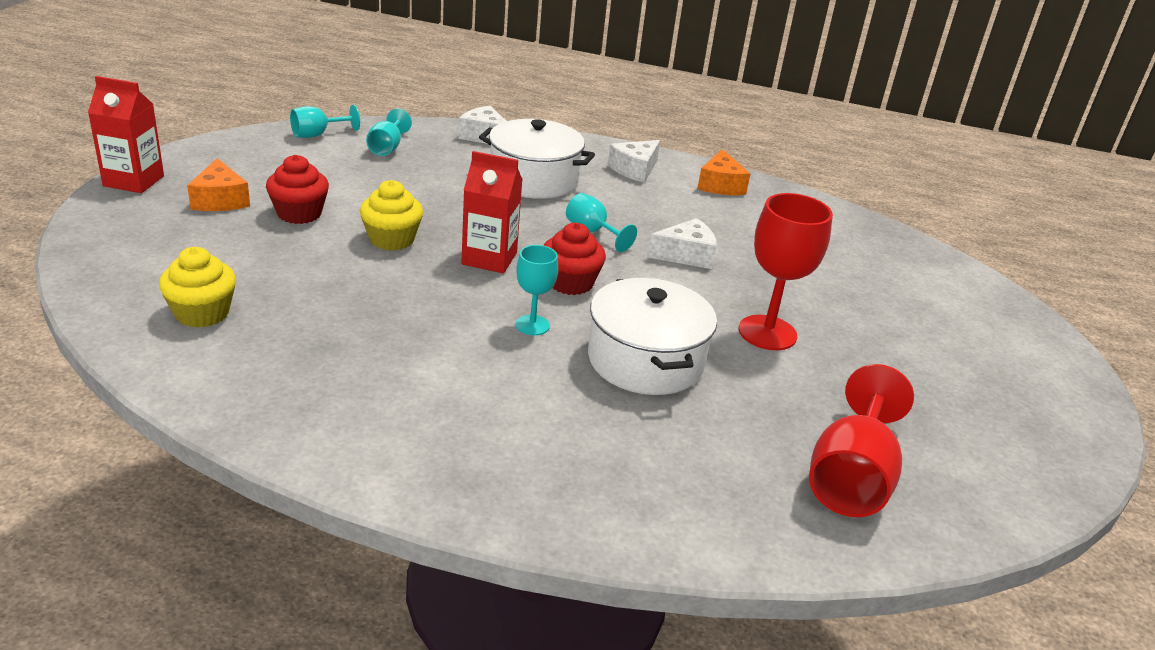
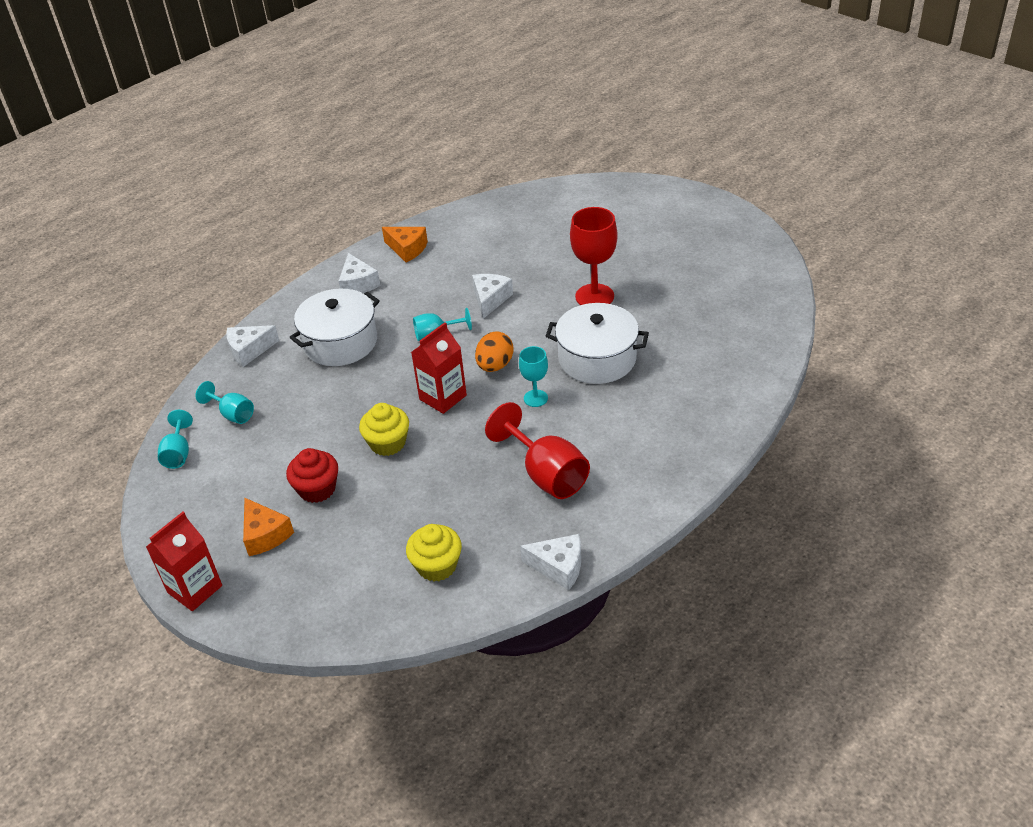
camera: 55 degrees left, 10 degrees up
orange cheese [187,158,250,211] -> orange cheese turned 45 degrees clockwise [243,498,294,556]
red cupcake [543,223,606,295] -> orange egg [475,331,514,372]
red goblet [809,364,914,517] -> red goblet moved to [485,402,590,499]
none -> white cheese [520,534,581,590]

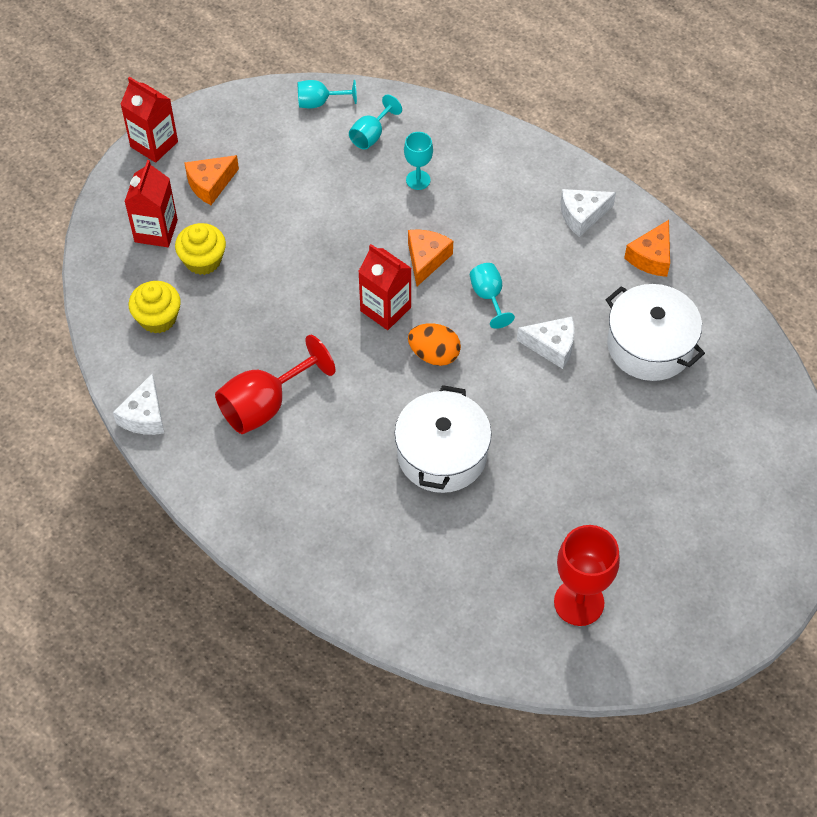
camera: 85 degrees right, 15 degrees up
white cheese [226,325,279,367] -> none
red cupcake [286,448,338,503] -> none
white pot [289,289,380,366] -> white pot moved to [605,284,705,381]
yellow cupcake [359,403,409,456] -> yellow cupcake moved to [175,223,226,275]
turquoise goblet [519,346,548,407] -> turquoise goblet moved to [404,132,433,190]
red goblet [570,207,618,305] -> red goblet moved to [554,525,620,626]
none -> red carton [124,160,178,247]
none -> orange cheese [408,229,453,286]

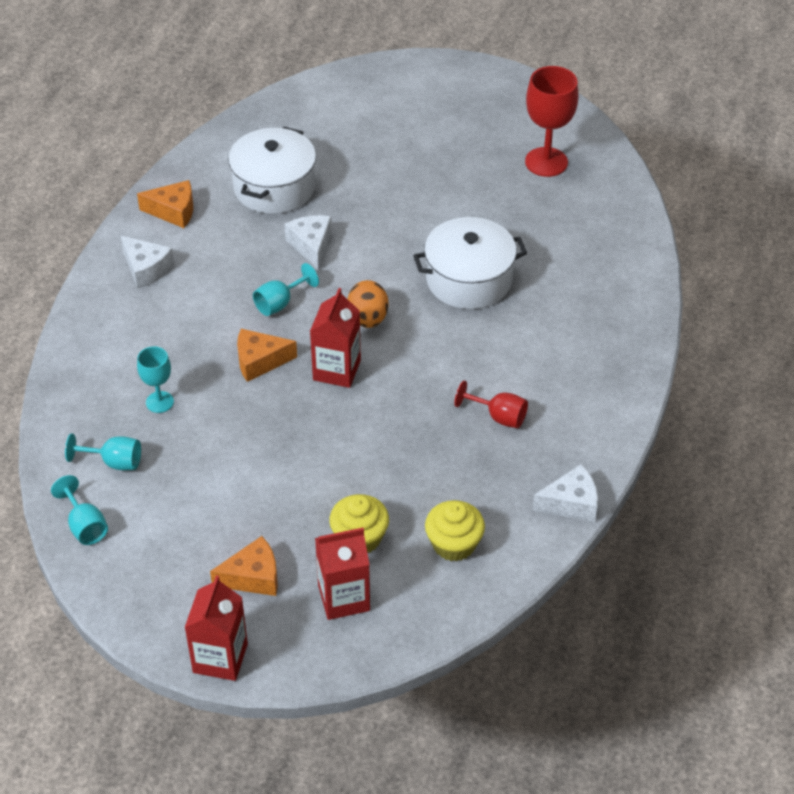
camera: 115 degrees left, 10 degrees down
orange cheese [184,155,239,205] -> orange cheese turned 45 degrees counterclockwise [210,536,278,596]
red goblet [215,335,335,434] -> red goblet [454,380,528,428], size x0.57

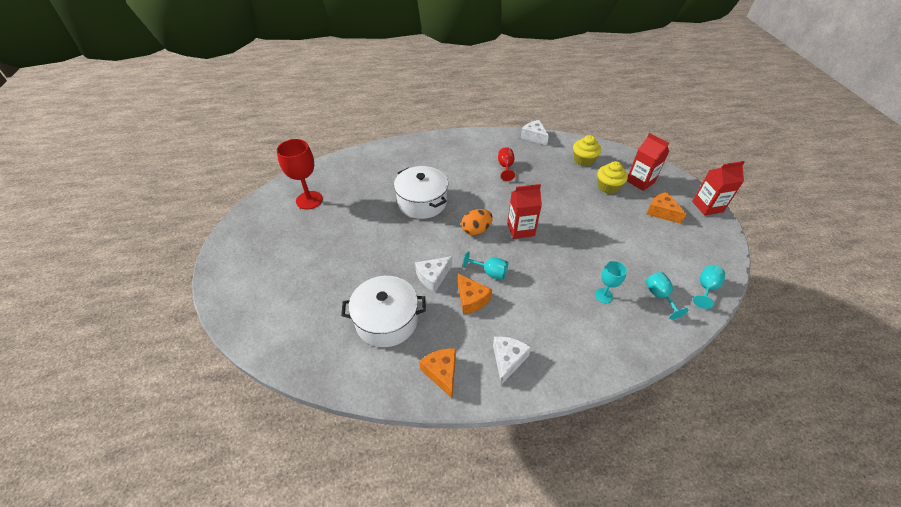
camera: 115 degrees left, 0 degrees up
orange cheese [237,329,297,382] -> orange cheese moved to [458,274,492,315]

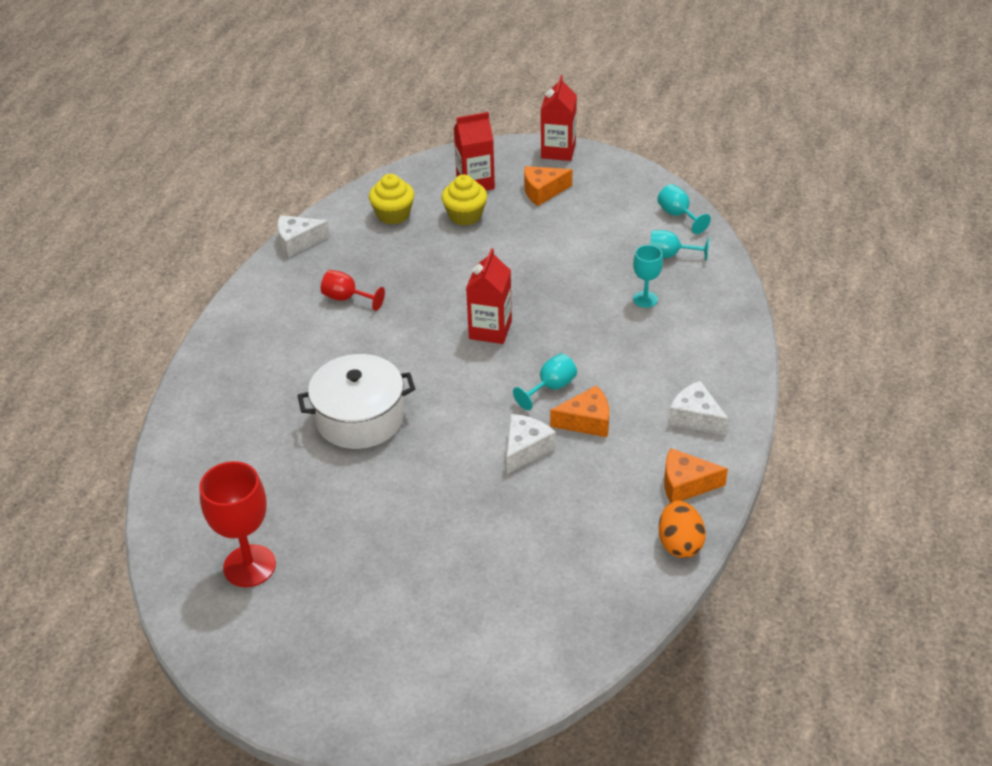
camera: 65 degrees left, 5 degrees down
white pot [341,276,426,347] -> none
white cheese [415,256,452,293] -> white cheese turned 135 degrees counterclockwise [506,414,556,474]
orange egg [461,209,493,236] -> orange egg moved to [659,501,706,558]

